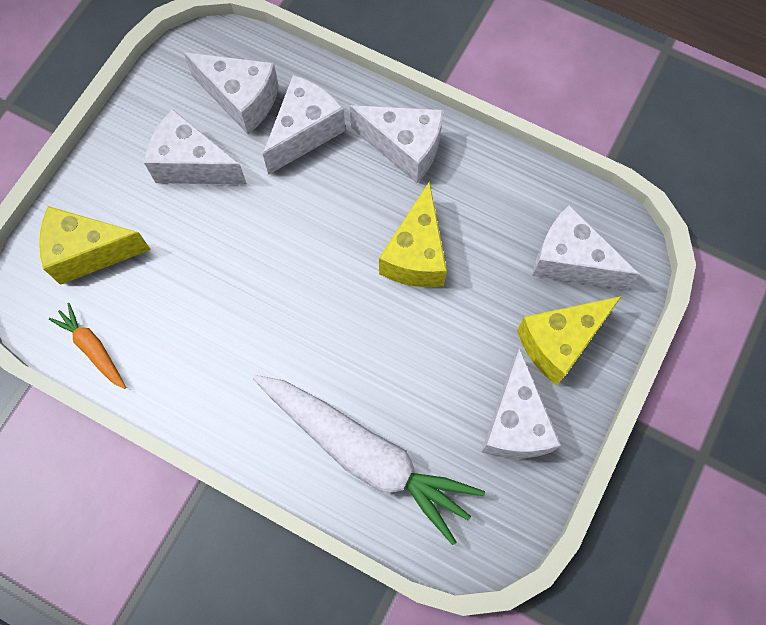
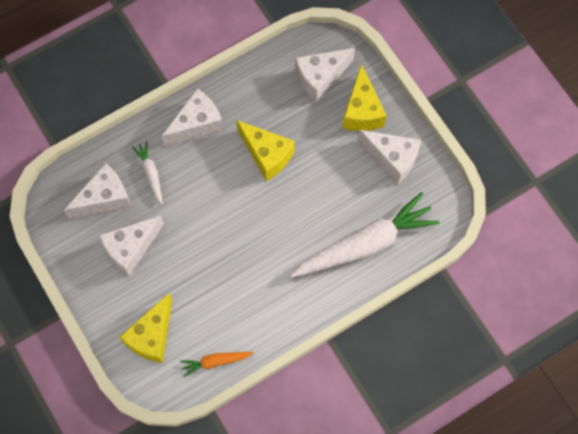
camera: 60 degrees left, 0 degrees up
white cheese [263,75,346,175] -> white carrot [132,141,163,205]

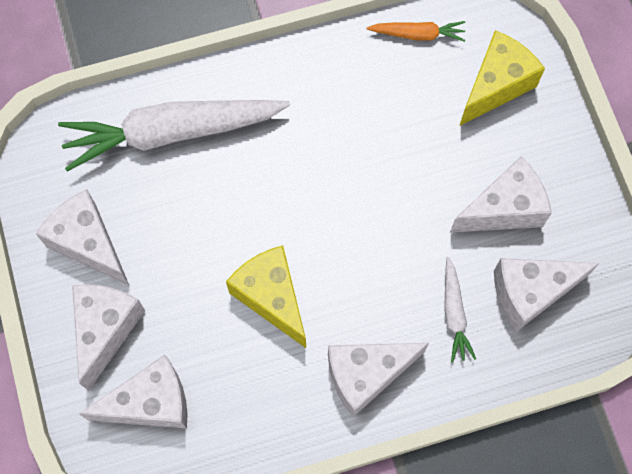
camera: 165 degrees left, 0 degrees up
yellow cheese [342,64,387,131] -> white cheese [72,284,145,391]

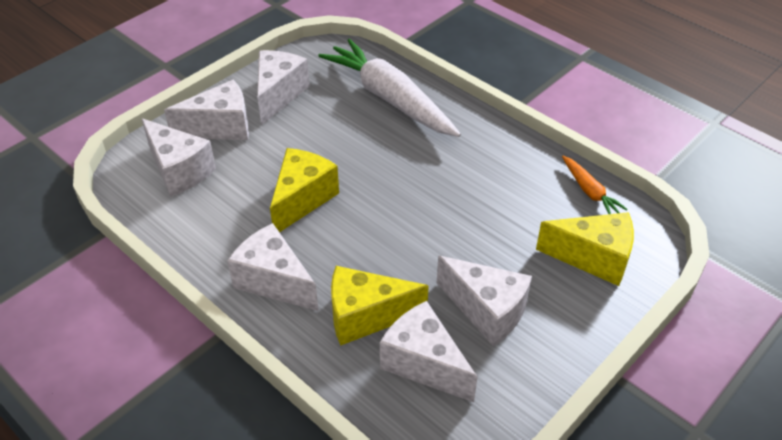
camera: 60 degrees right, 25 degrees down
white carrot [444,257,476,362] -> yellow cheese [331,266,429,346]

